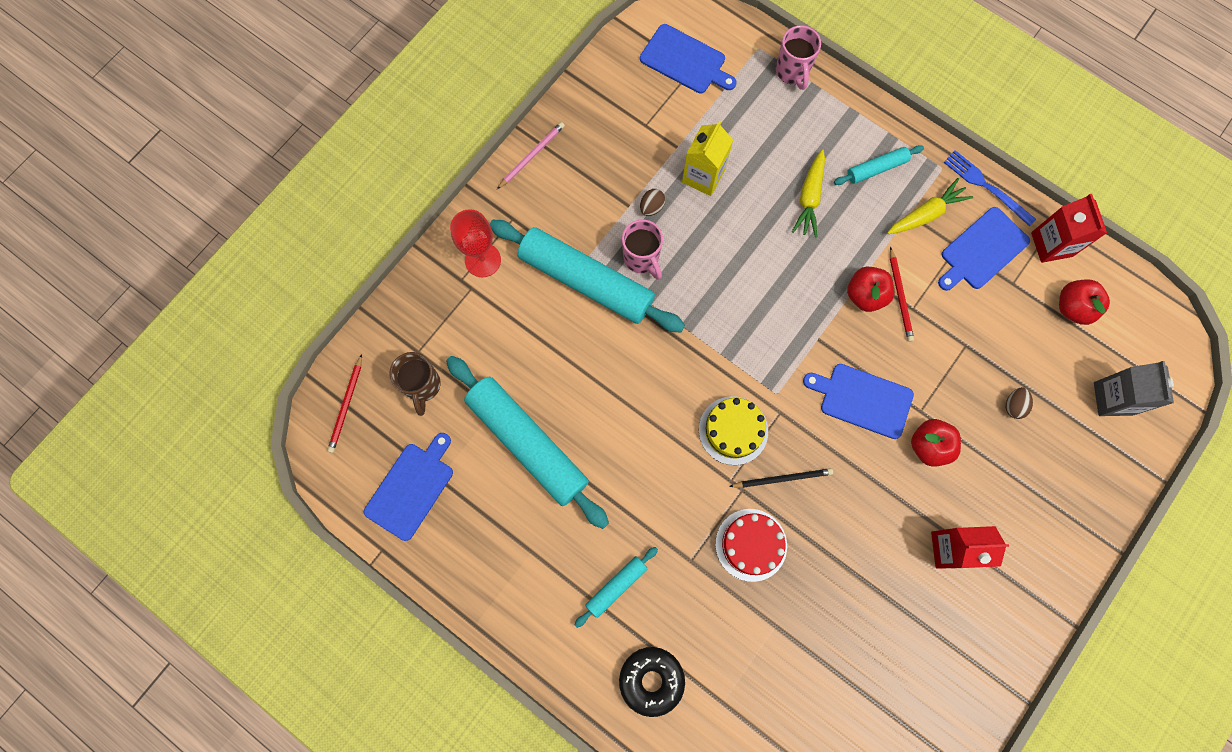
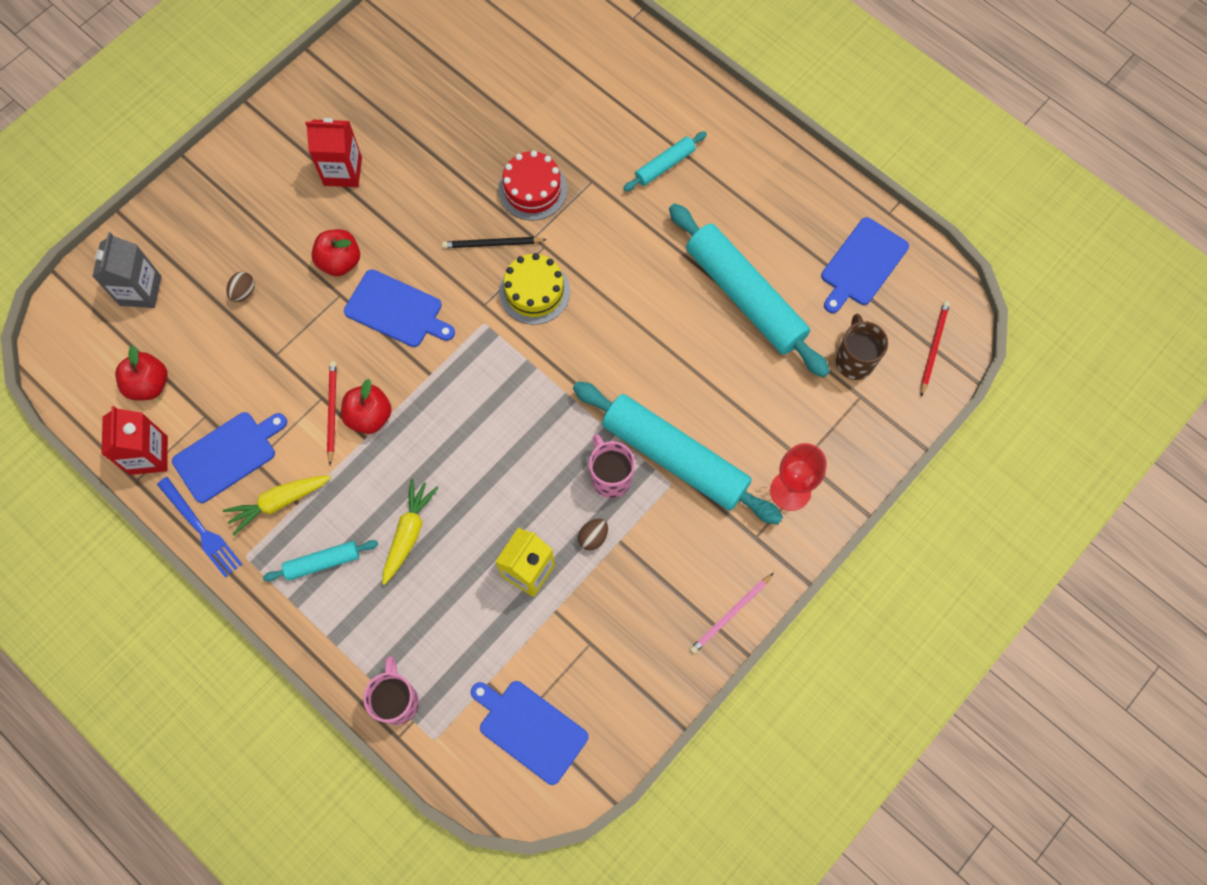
camera: 175 degrees left, 5 degrees down
black donut [619,647,685,717] -> none

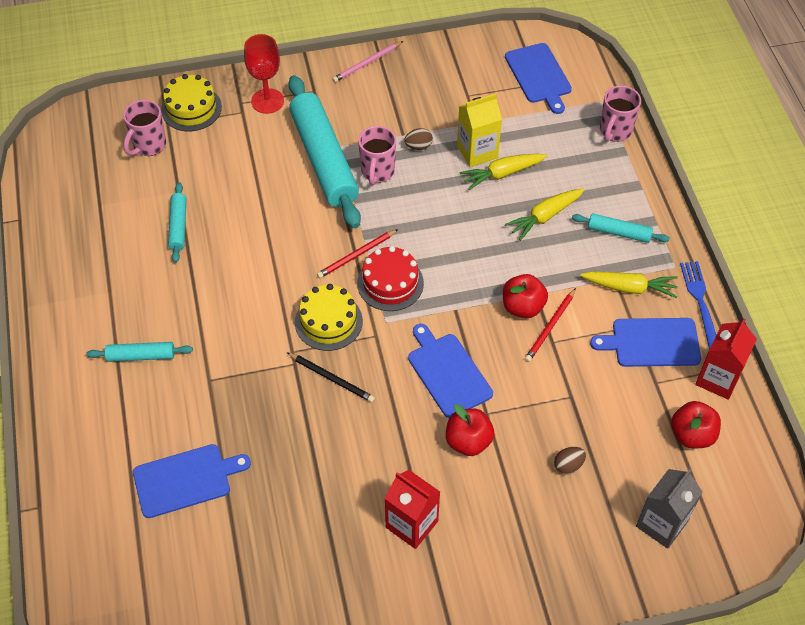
camera: 145 degrees left, 15 degrees down
red cake [498,150,567,221] -> red cake moved to [357,246,424,311]
turquoise rolling pin [669,203,830,378] -> turquoise rolling pin [168,182,187,263], size x0.46
pink pencil [690,573,774,654] -> pink pencil turned 150 degrees clockwise [332,41,403,82]
blue cutting board [821,217,909,313] -> blue cutting board moved to [133,444,251,518]
brown mug [836,314,888,380] -> pink mug [123,100,166,156]
red pencil [921,301,950,397] -> red pencil moved to [317,229,398,278]
none -> yellow cake [161,74,222,131]
none -> yellow carrot [460,154,547,190]

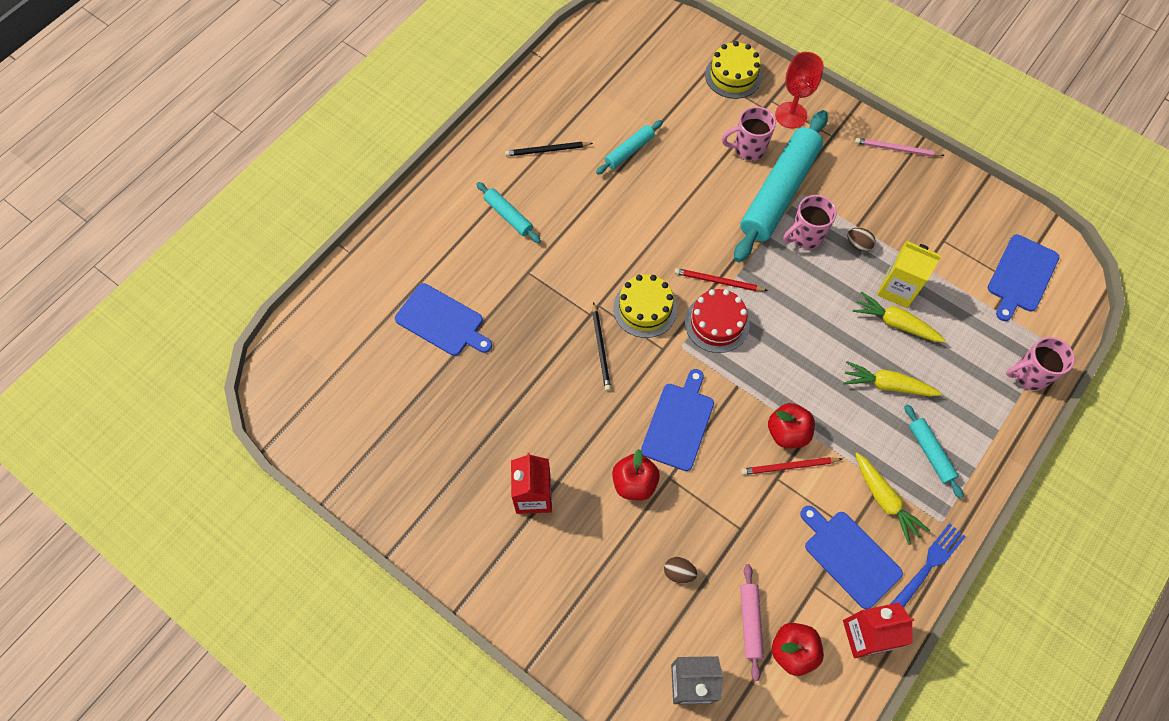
camera: 50 degrees right, 10 degrees up
pink mug [123,100,166,156] -> pink mug moved to [722,106,776,161]
none -> black pencil [505,142,593,156]
none -> pink rolling pin [740,564,764,681]

